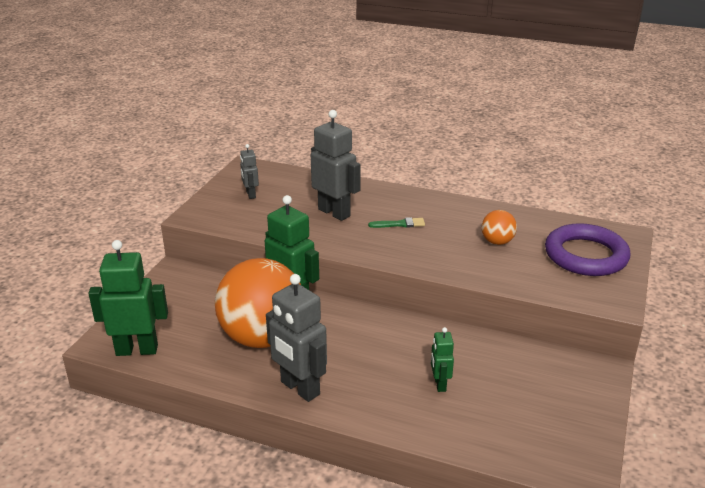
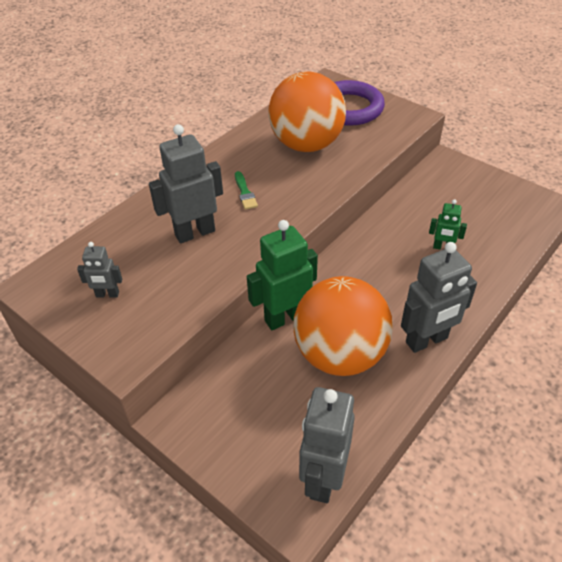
camera: 70 degrees left, 15 degrees up
green robot [88,240,168,356] -> grey robot [299,387,355,503]
green brush [368,217,425,228] -> green brush turned 150 degrees clockwise [235,171,258,210]
orange ball [482,210,517,245] -> orange ball [268,72,346,152], size x2.31

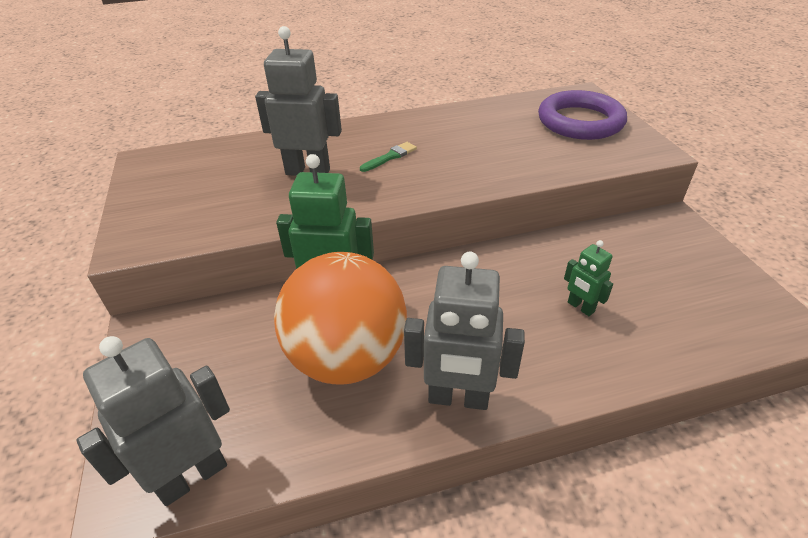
camera: 35 degrees right, 5 degrees down
grey robot [77,242,122,298] -> none
green brush [235,171,258,210] -> green brush turned 150 degrees counterclockwise [360,142,417,172]
orange ball [268,72,346,152] -> none

